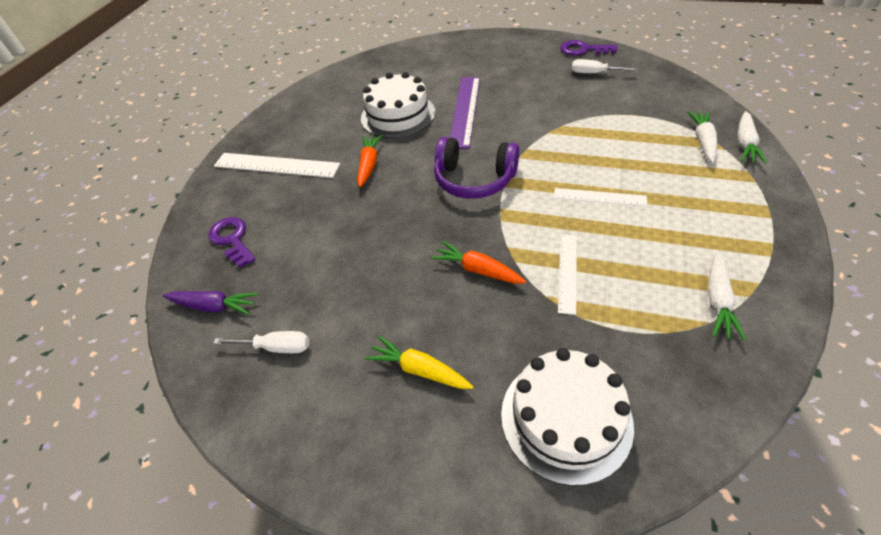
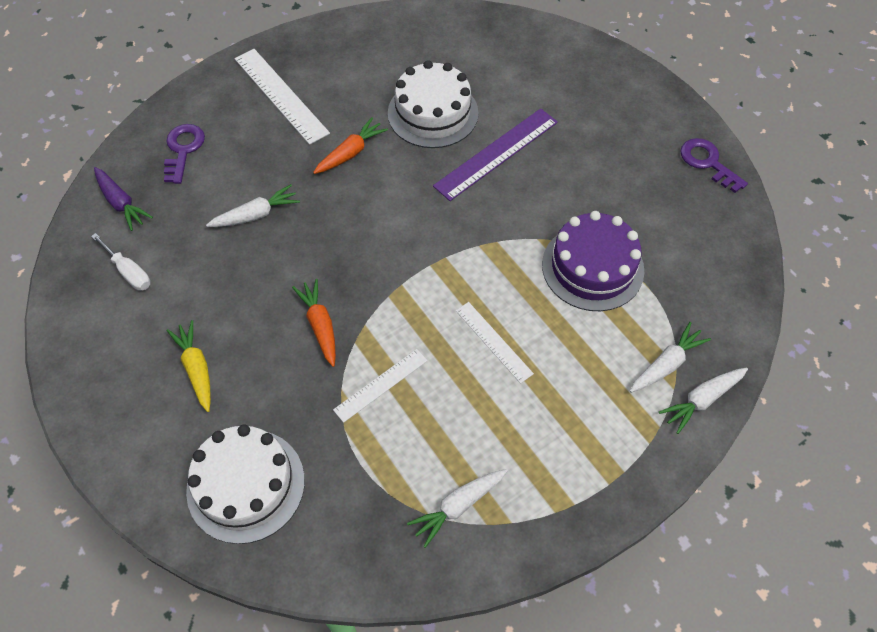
camera: 35 degrees right, 10 degrees up
purple headphones [434,137,519,199] -> none
white screwdriver [572,59,637,73] -> none
none -> white carrot [206,184,300,227]
none -> purple cake [542,211,644,311]

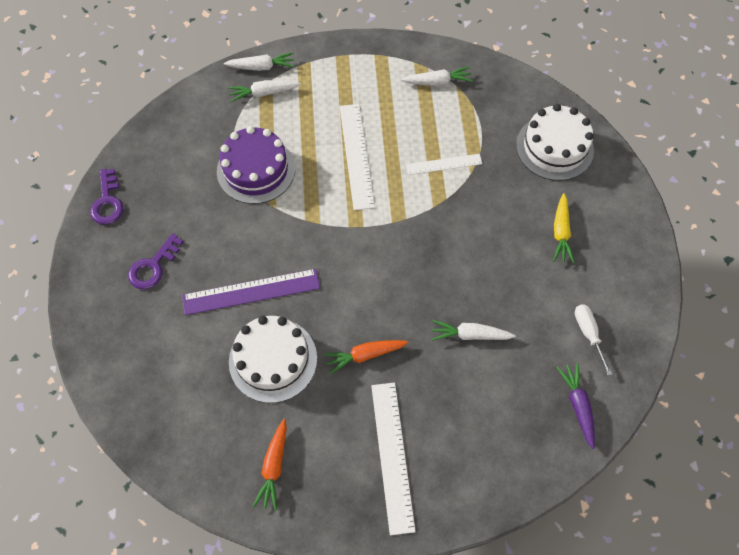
camera: 150 degrees left, 5 degrees up
purple key [164,124,205,184] -> purple key moved to [128,233,183,289]
orange carrot [292,279,336,367] -> orange carrot moved to [253,419,287,511]
white ruler [456,302,534,384] -> white ruler [340,104,375,210], size x1.66

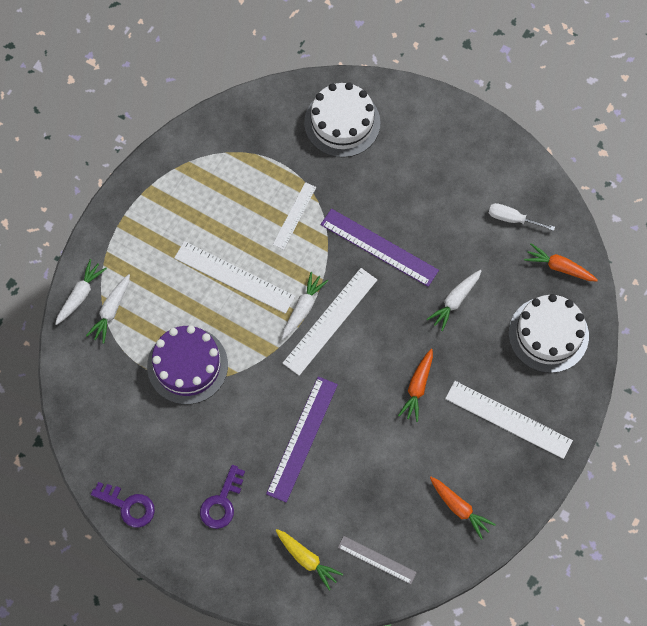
camera: 55 degrees left, 5 degrees up
purple key [128,233,183,289] -> purple key turned 45 degrees clockwise [200,465,245,529]
white cake [229,316,317,403] -> white cake moved to [509,294,589,373]
white carrot [401,67,473,86] -> white carrot moved to [282,272,328,339]
yellow carrot [553,193,575,263] -> yellow carrot moved to [276,529,343,591]
purple carrot [556,363,595,449] -> orange carrot [524,244,598,281]
none -> white ruler [283,268,377,376]
none -> purple ruler [321,209,439,287]
none -> grey ruler [338,536,417,584]

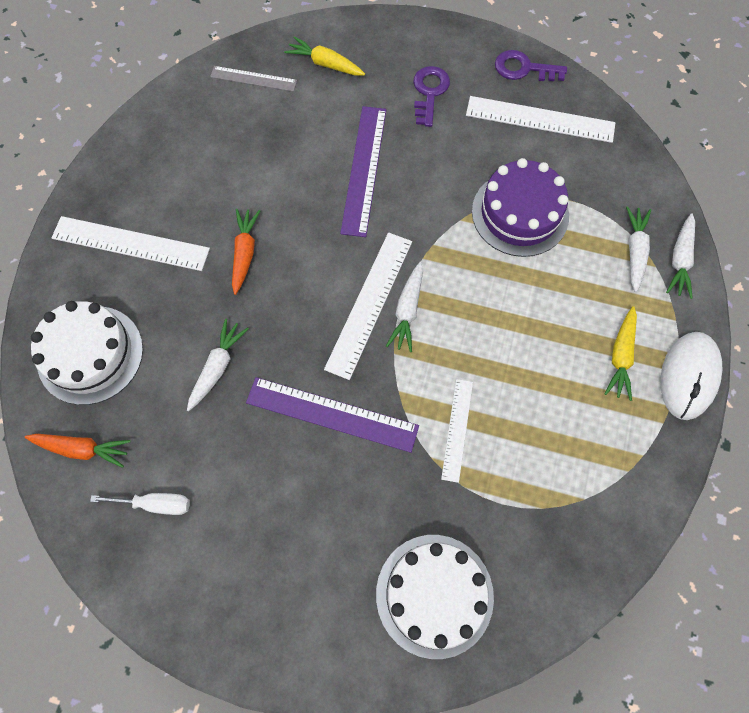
camera: 165 degrees right, 0 degrees up
white ruler [174,241,295,314] -> white ruler moved to [466,96,615,143]
orange carrot [430,477,496,540] -> none
none -> yellow carrot [605,306,637,401]
none -> white mouse [660,332,722,420]

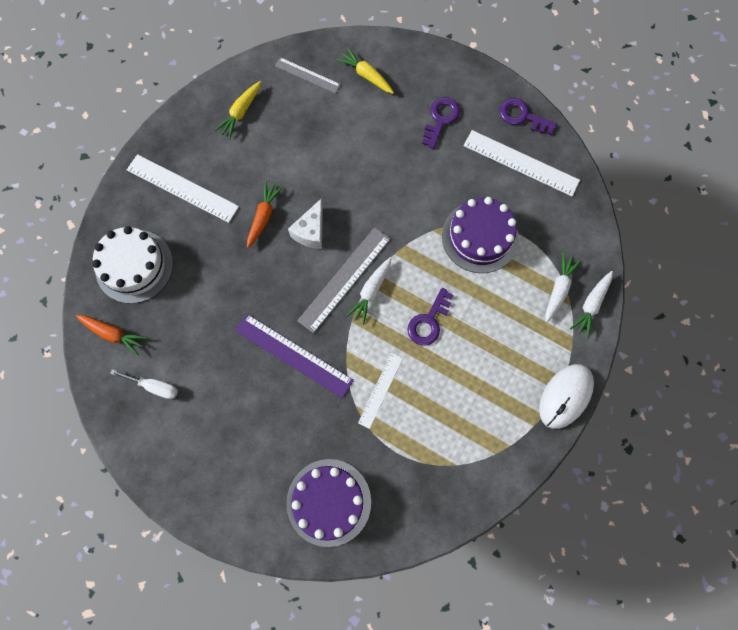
camera: 15 degrees right, 5 degrees up
white carrot [187,319,249,411] -> none
white ruler [324,232,412,380] -> grey ruler [297,227,390,333]
purple ruler [340,106,386,237] -> none
white cake [376,535,494,659] -> purple cake [286,459,371,547]
yellow carrot [605,306,637,401] -> yellow carrot moved to [215,81,261,139]
none -> white cheese [288,199,323,249]
none -> purple key [407,288,454,346]

